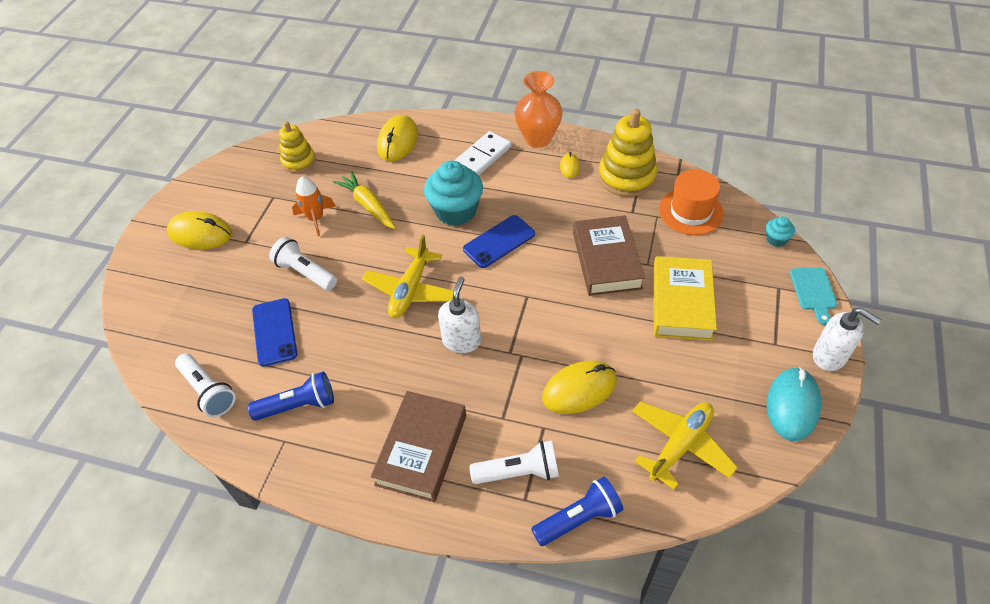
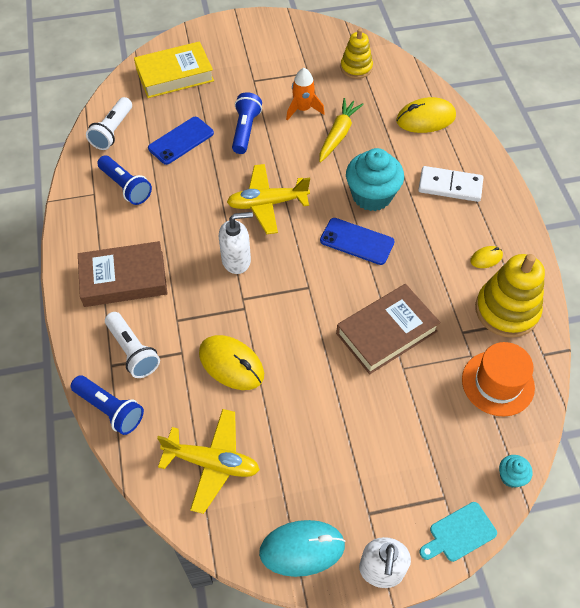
camera: 60 degrees right, 5 degrees up
yellow mouse [167,211,232,249] -> none
white flashlight [269,237,337,291] -> blue flashlight [232,92,262,154]
orange vase [514,71,563,148] -> none
yellow book [653,256,717,341] -> yellow book moved to [134,41,214,98]

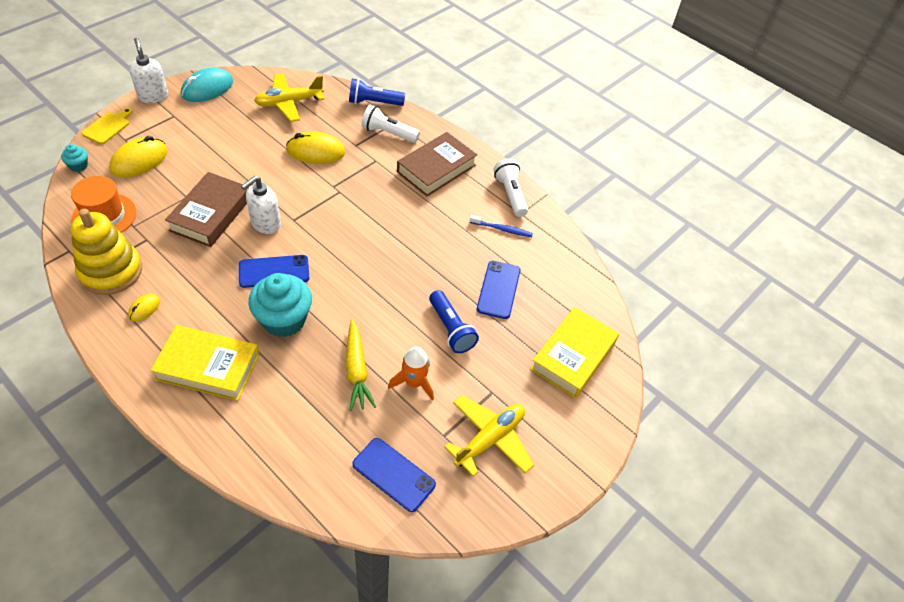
camera: 140 degrees right, 5 degrees down
white flashlight [86,97,132,150] -> white flashlight moved to [493,159,528,217]
blue flashlight [97,156,152,205] -> blue toothbrush [470,215,533,237]
white soap dispenser [219,212,253,274] -> white soap dispenser moved to [241,176,281,234]
yellow plane [227,164,310,234] -> yellow plane moved to [444,395,534,477]
yellow stacking toy [341,29,373,79] -> blue phone [352,438,436,512]
yellow mouse [396,97,456,133] -> yellow mouse moved to [109,136,167,178]
white domino [418,166,483,202] -> yellow book [150,325,260,401]
turquoise cutting board [420,502,497,562] -> yellow cutting board [82,108,133,144]

